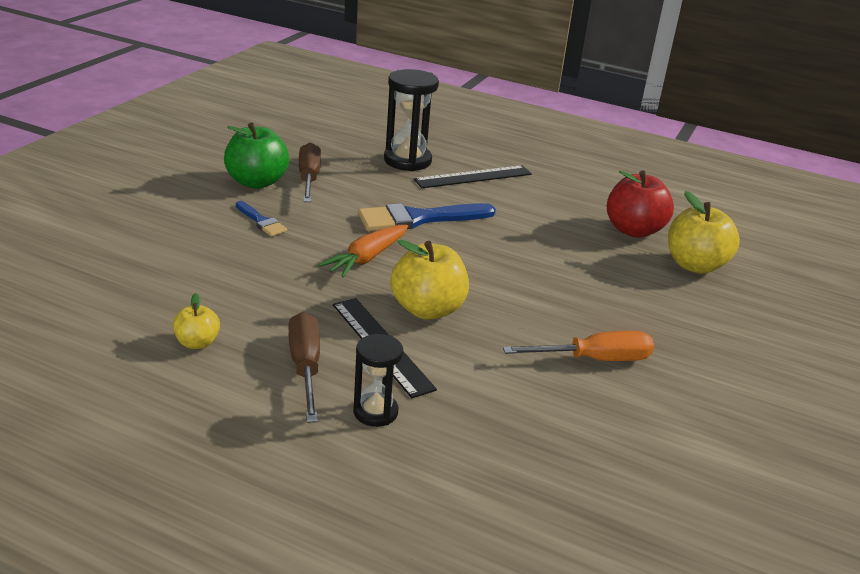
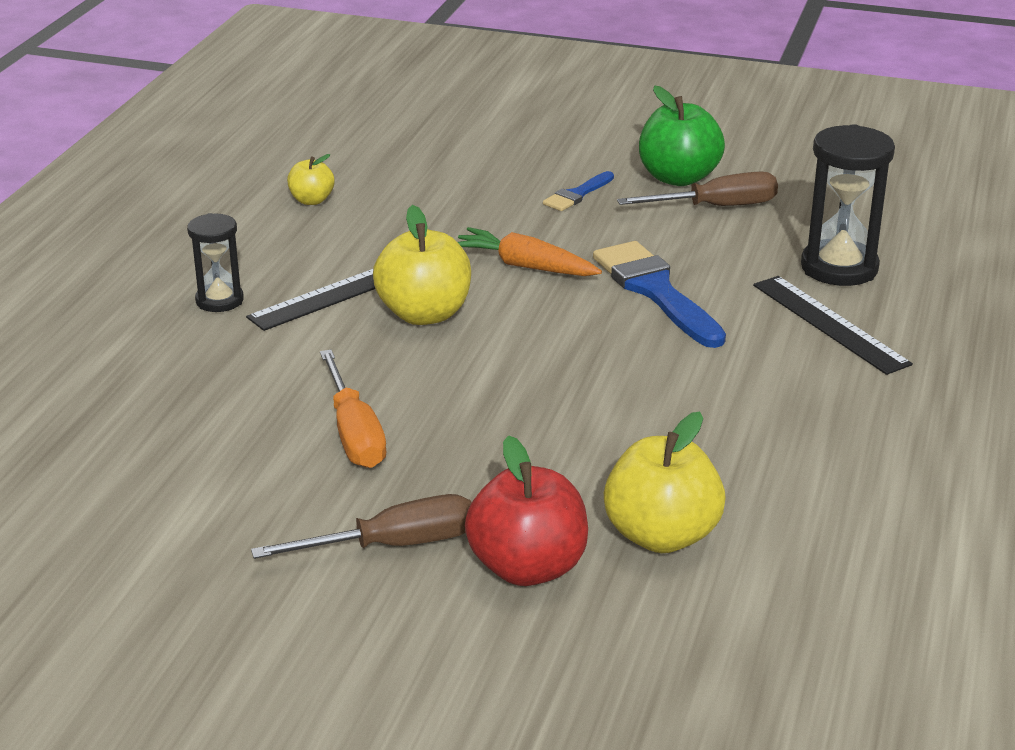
camera: 85 degrees right, 0 degrees up
brown screwdriver [289,312,320,423] -> brown screwdriver moved to [251,494,471,559]
red apple [607,171,674,237] -> red apple moved to [465,435,588,586]

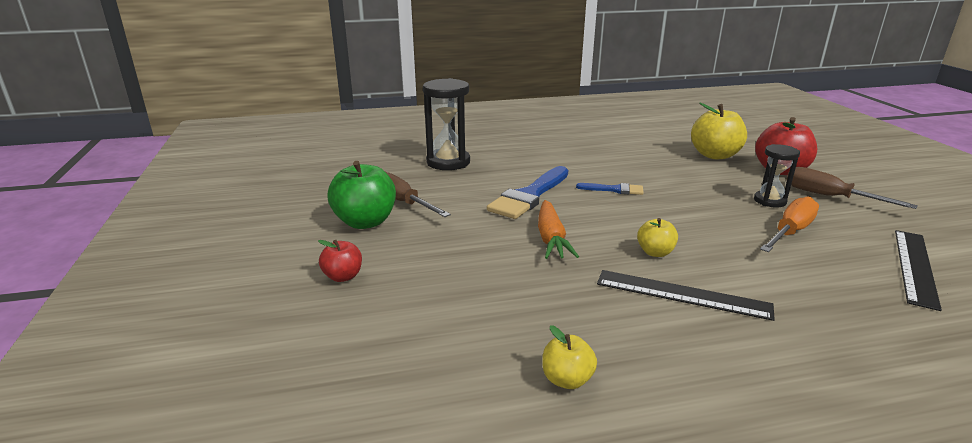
camera: 120 degrees left, 5 degrees down
black hourglass [187,213,244,312] -> black hourglass moved to [754,144,800,208]
yellow apple [373,205,471,325] -> yellow apple [637,218,678,257], size x0.54
blue brush [543,171,614,211] -> blue brush moved to [576,183,644,195]
black ruler [753,276,913,375] -> black ruler moved to [895,230,942,311]
none -> red apple [318,240,362,282]

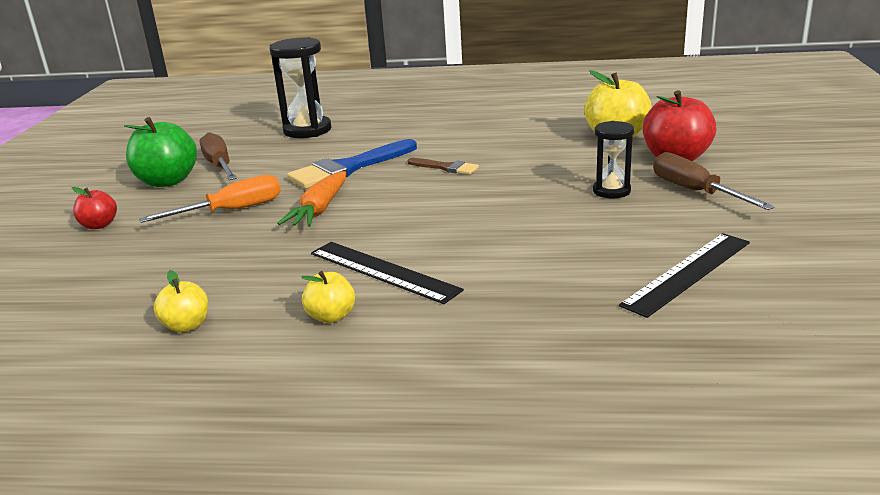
camera: 20 degrees right, 0 degrees up
blue brush [576,183,644,195] -> brown brush [408,158,479,175]
yellow apple [637,218,678,257] -> yellow apple moved to [301,271,355,323]
orange screwdriver [760,196,819,252] -> orange screwdriver moved to [139,175,281,223]

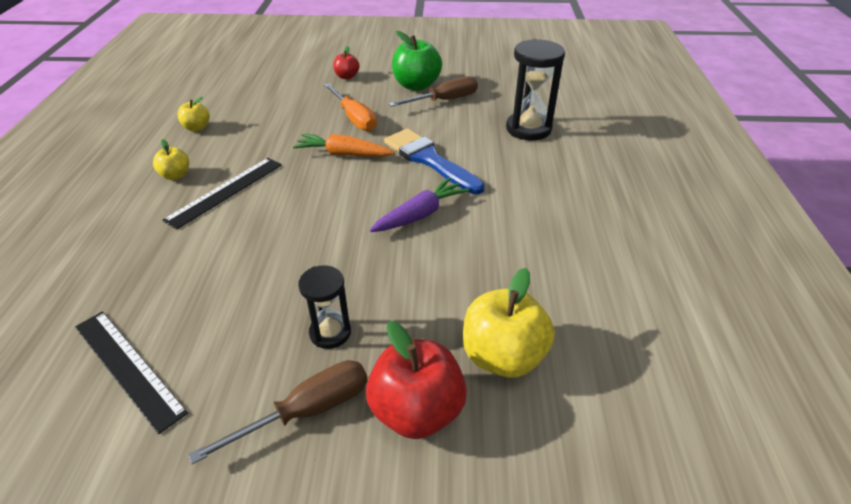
camera: 85 degrees right, 15 degrees up
brown brush [408,158,479,175] -> purple carrot [370,177,469,232]

